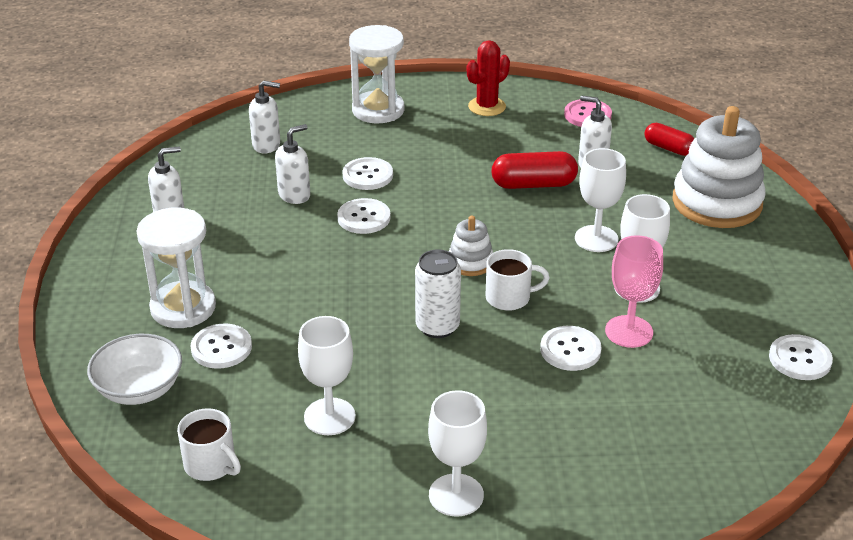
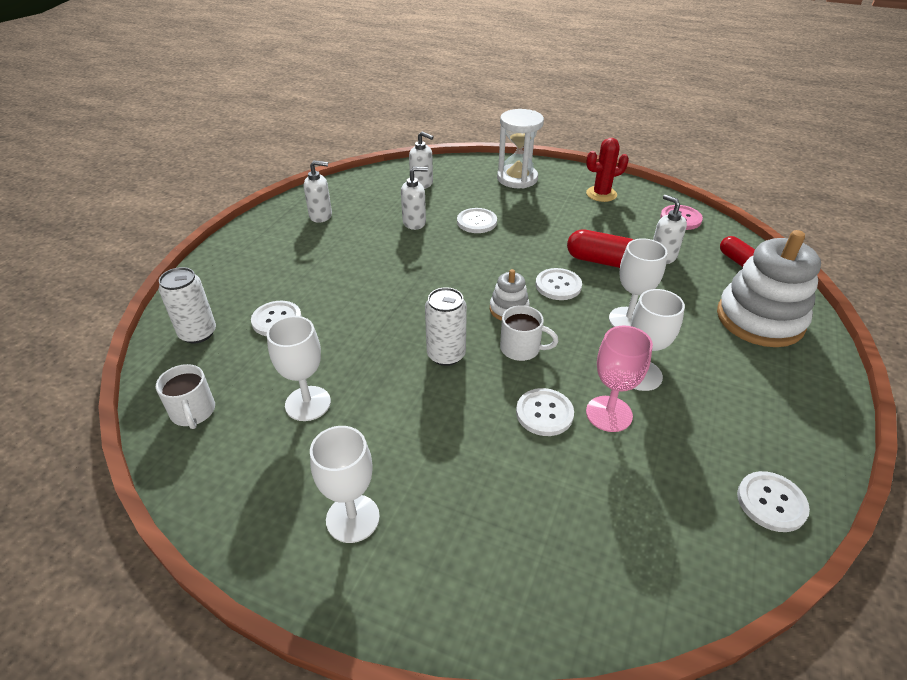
camera: 25 degrees right, 5 degrees up
white bowl [87,334,182,405] -> white can [159,267,216,344]
white hourglass [136,208,216,328] -> none
white button [337,198,391,234] -> white button moved to [536,268,582,300]

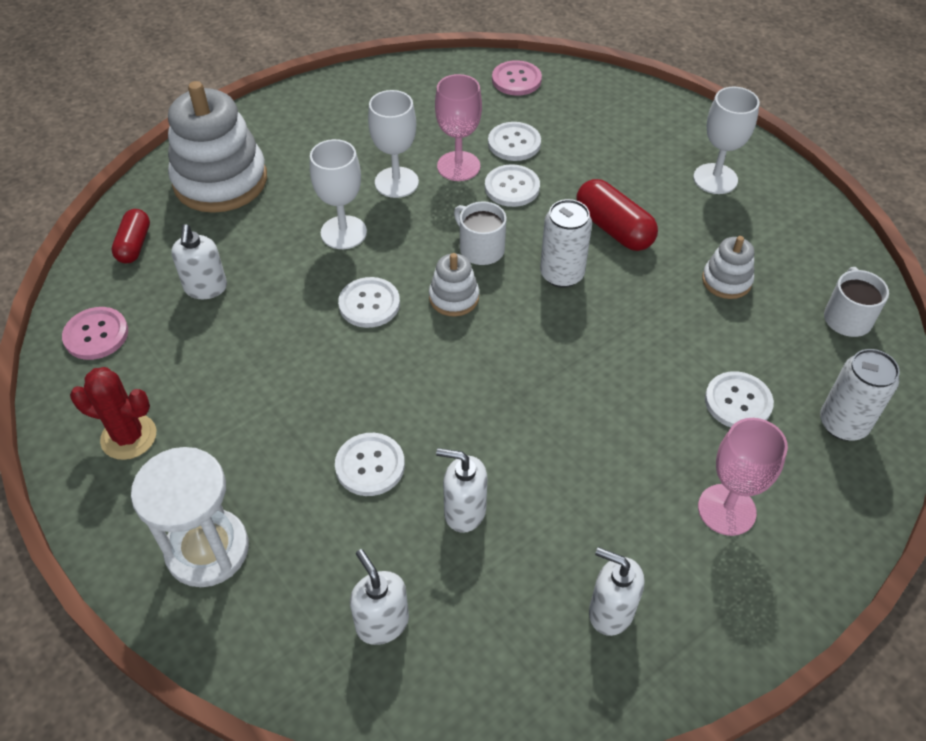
camera: 150 degrees left, 10 degrees up
white goblet [267,316,331,421] -> white stacking toy [702,236,754,299]
red capsule [567,229,634,268] -> red capsule moved to [576,179,658,251]
white button [737,471,810,532] -> white button moved to [488,122,541,161]
none -> pink button [492,60,542,96]
none -> pink goblet [698,418,788,536]

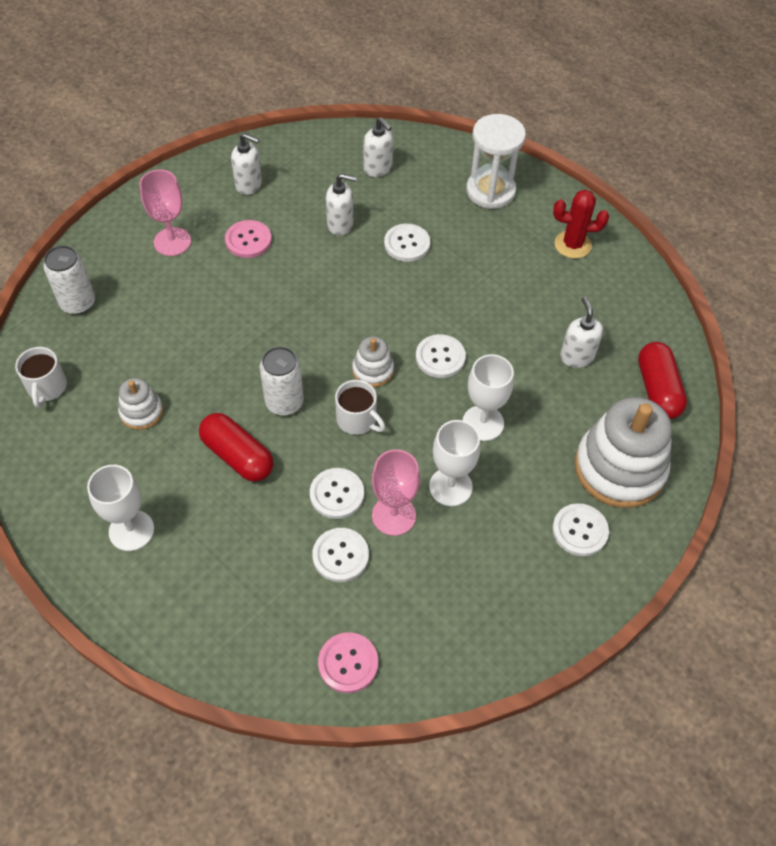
camera: 170 degrees right, 5 degrees up
pink button [62,307,128,360] -> pink button moved to [225,220,272,258]
red capsule [111,209,150,263] -> red capsule [638,342,687,419], size x1.50
white button [705,371,774,427] -> white button moved to [553,503,609,556]

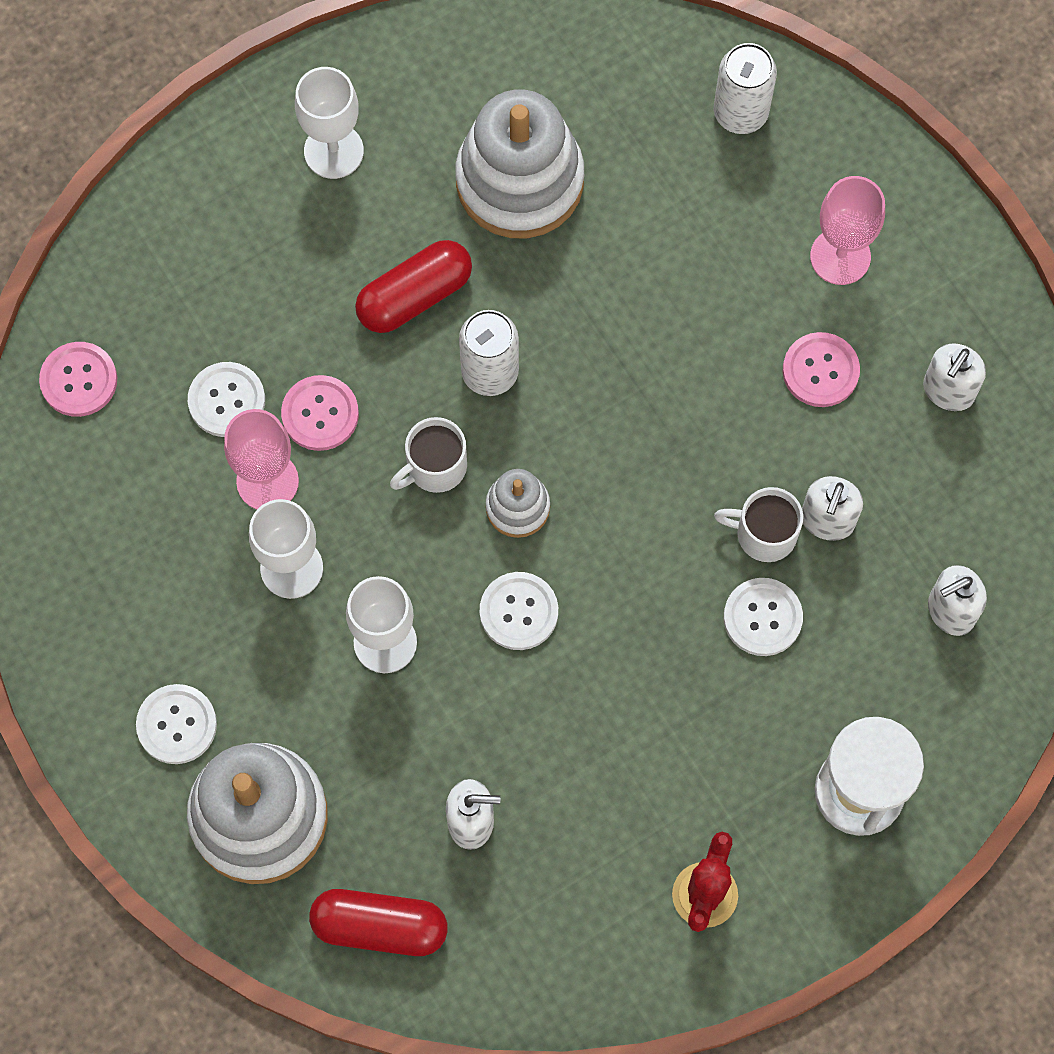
camera: 105 degrees right, 15 degrees up
white mug [15,347,67,408] -> white mug moved to [714,487,803,562]
white stacking toy [118,378,163,430] -> white stacking toy [455,89,584,238], size x2.07
white button [310,468,364,519] -> pink button [281,375,359,451]

